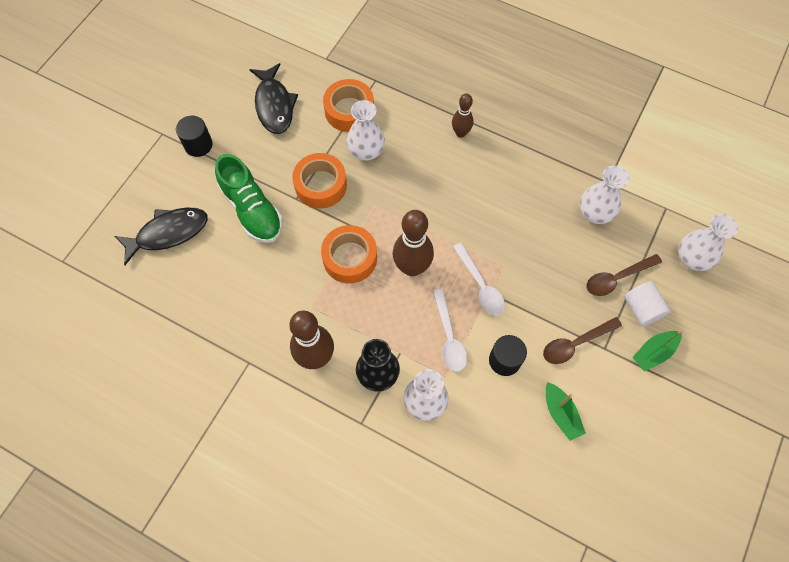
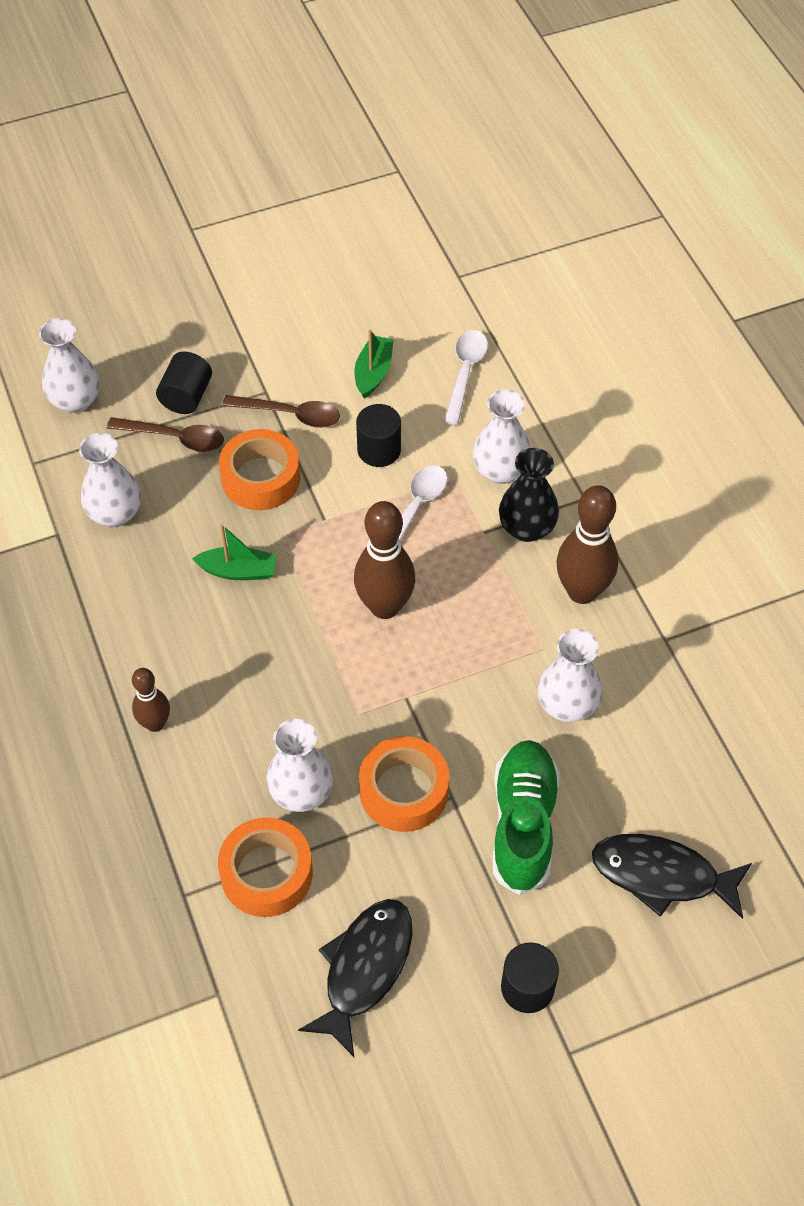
camera: 140 degrees left, 10 degrees down
orange tape [321,225,377,283] -> orange tape moved to [219,429,301,510]
white spoon [453,243,505,315] -> white spoon moved to [444,330,488,425]
white cylinder [624,281,671,326] -> black cylinder [156,352,212,414]
green boat [632,331,682,371] -> green boat moved to [192,524,276,580]
none -> white vase [538,629,602,722]

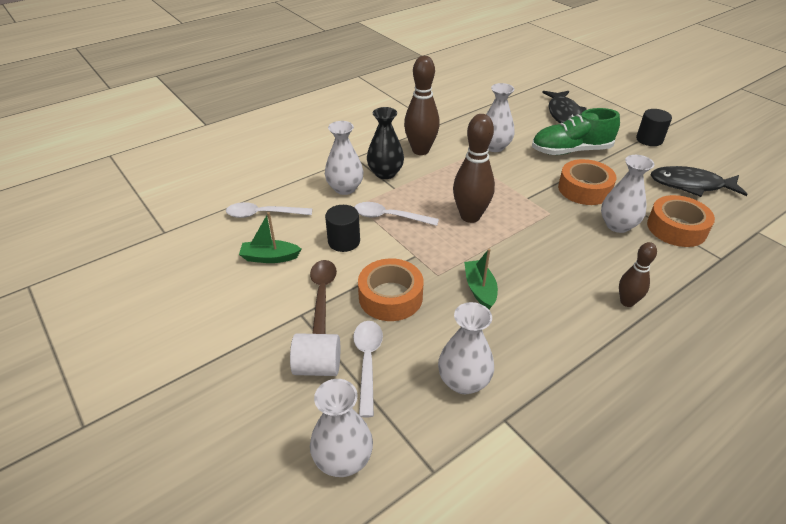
camera: 105 degrees left, 15 degrees down
brown spoon [107,417,224,452] -> white spoon [353,321,383,417]
black cylinder [156,352,212,414] -> white cylinder [290,333,340,376]

